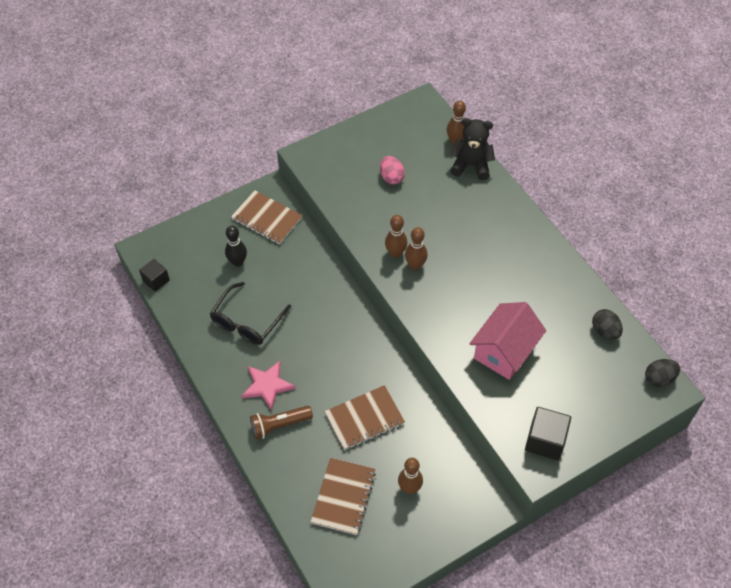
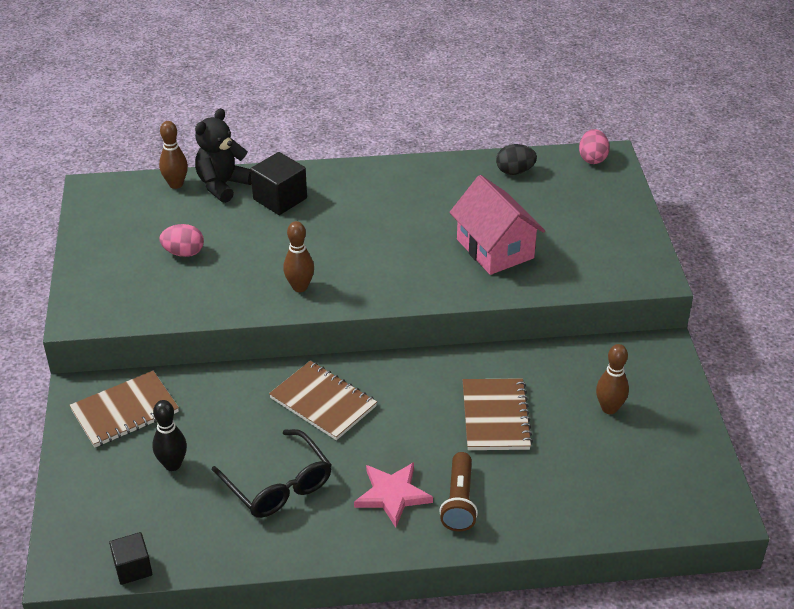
camera: 65 degrees left, 15 degrees down
brown notebook [311,458,376,535] -> brown notebook moved to [269,361,377,440]
brown bowling pin [405,227,428,270] -> none
black cube [525,407,571,460] -> black cube moved to [250,152,307,215]
black egg [645,359,680,387] -> pink egg [579,129,610,164]

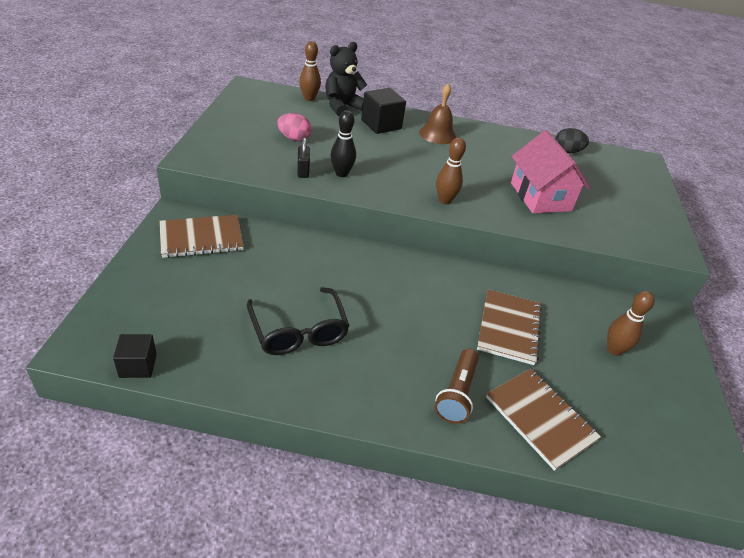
camera: 10 degrees right, 0 degrees up
black bowling pin [152,400,187,471] -> black bowling pin moved to [331,110,356,177]
brown notebook [269,361,377,440] -> brown notebook moved to [486,369,601,471]
brown bowling pin [283,221,314,292] -> brown bowling pin moved to [436,138,466,204]
pink star [354,462,433,528] -> none
pink egg [579,129,610,164] -> none
none -> black padlock [297,137,310,178]
none -> brown bell [419,83,456,144]

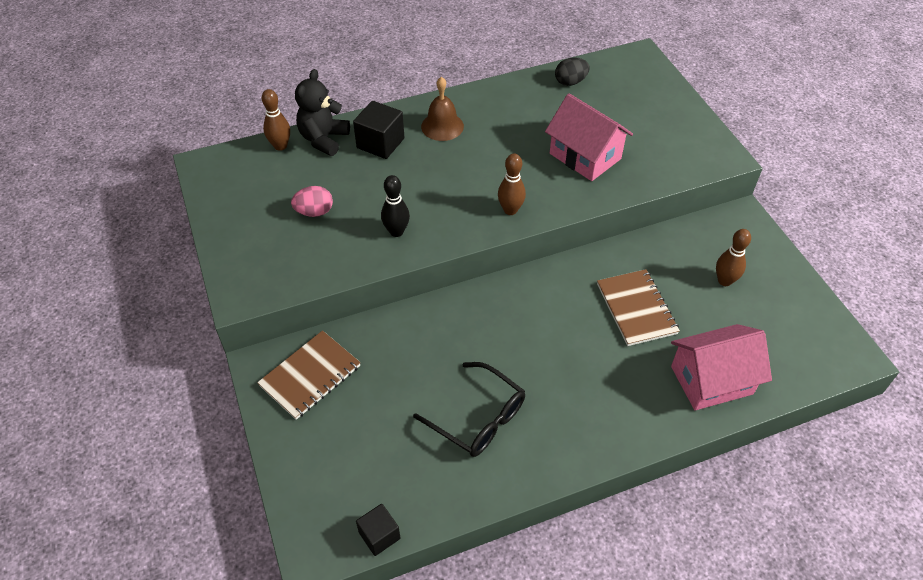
camera: 25 degrees left, 10 degrees up
black padlock [297,137,310,178] -> none
brown flashlight [435,349,479,424] -> none
brown notebook [486,369,601,471] -> pink house [671,324,772,410]

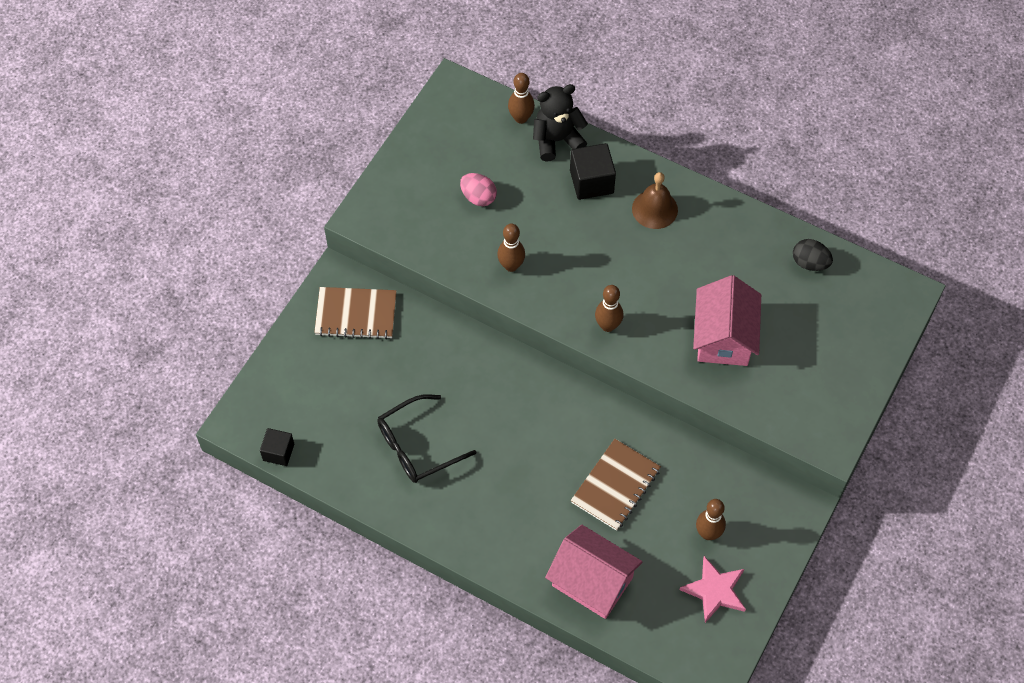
camera: 50 degrees right, 10 degrees up
black bowling pin [381,175,410,237] -> brown bowling pin [497,224,525,272]
black glasses [413,362,525,457] -> black glasses turned 60 degrees clockwise [377,394,476,483]
none -> pink star [680,556,746,623]

